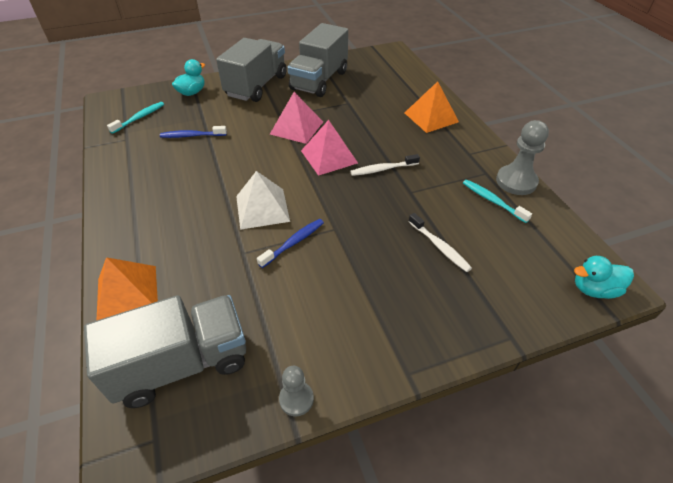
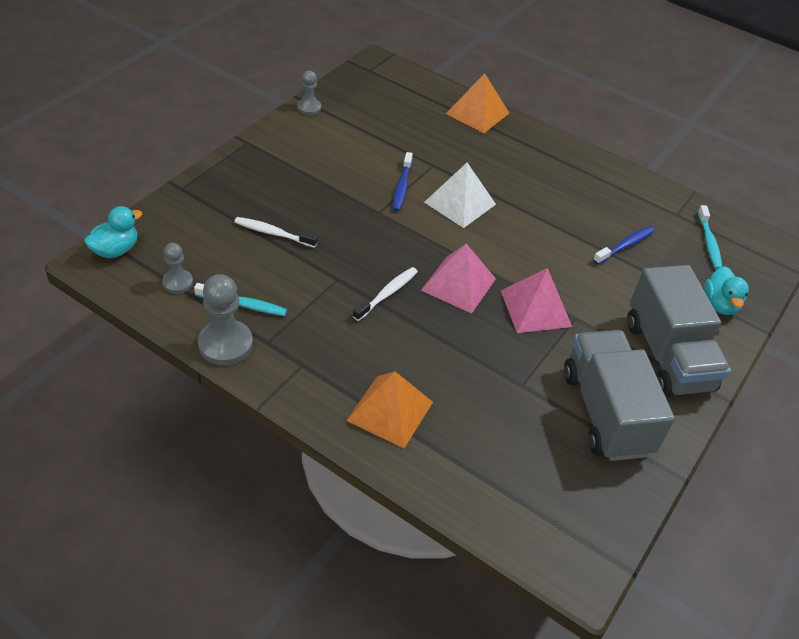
camera: 140 degrees right, 0 degrees up
grey truck [84,295,246,408] -> none
none -> grey pawn [162,243,193,294]

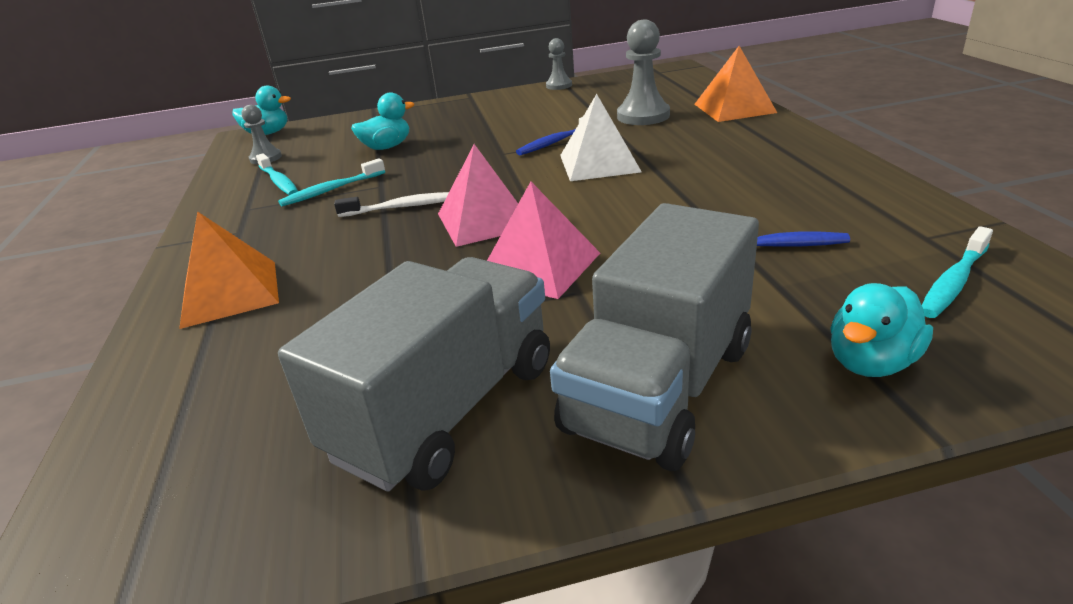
camera: 50 degrees right, 15 degrees down
grey pawn [198,274,253,365] -> grey pawn moved to [617,20,670,125]
white toothbrush [234,217,317,248] -> turquoise duck [351,92,414,150]
none -> turquoise toothbrush [278,158,385,206]

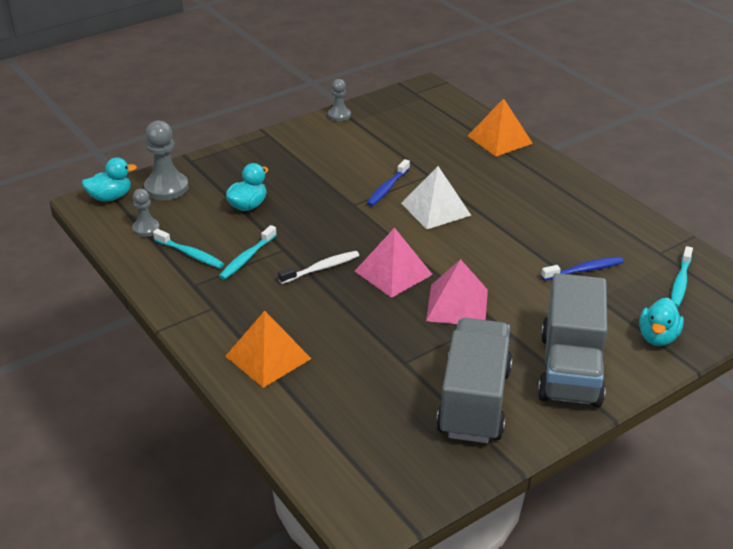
camera: 25 degrees left, 5 degrees up
grey pawn [617,20,670,125] -> grey pawn moved to [144,121,188,200]

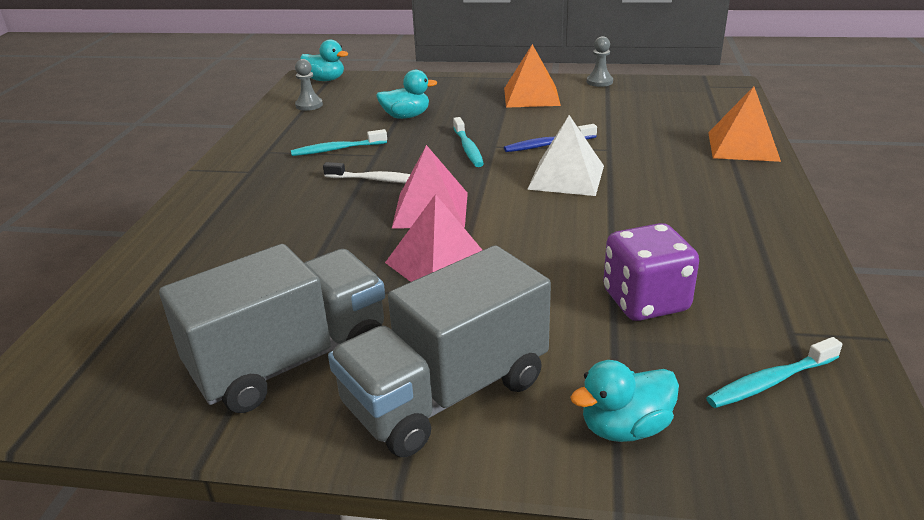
camera: 45 degrees right, 5 degrees down
grey pawn [144,121,188,200] -> none
turquoise toothbrush [153,229,224,268] -> turquoise toothbrush moved to [453,117,484,167]
orange pyramid [225,311,312,388] -> orange pyramid moved to [504,44,561,108]
blue toothbrush [541,257,624,281] -> purple dice [603,223,699,321]

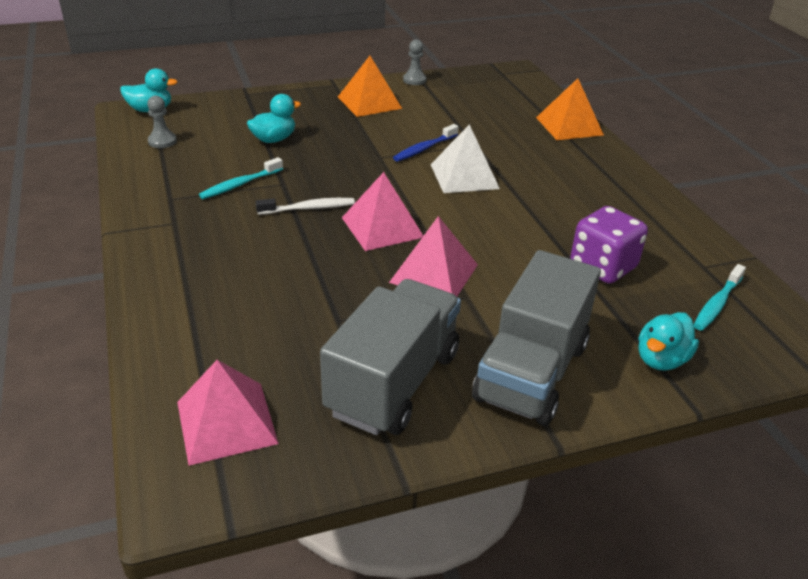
camera: 30 degrees left, 5 degrees up
turquoise toothbrush [453,117,484,167] -> none
none -> pink pyramid [177,360,279,466]

